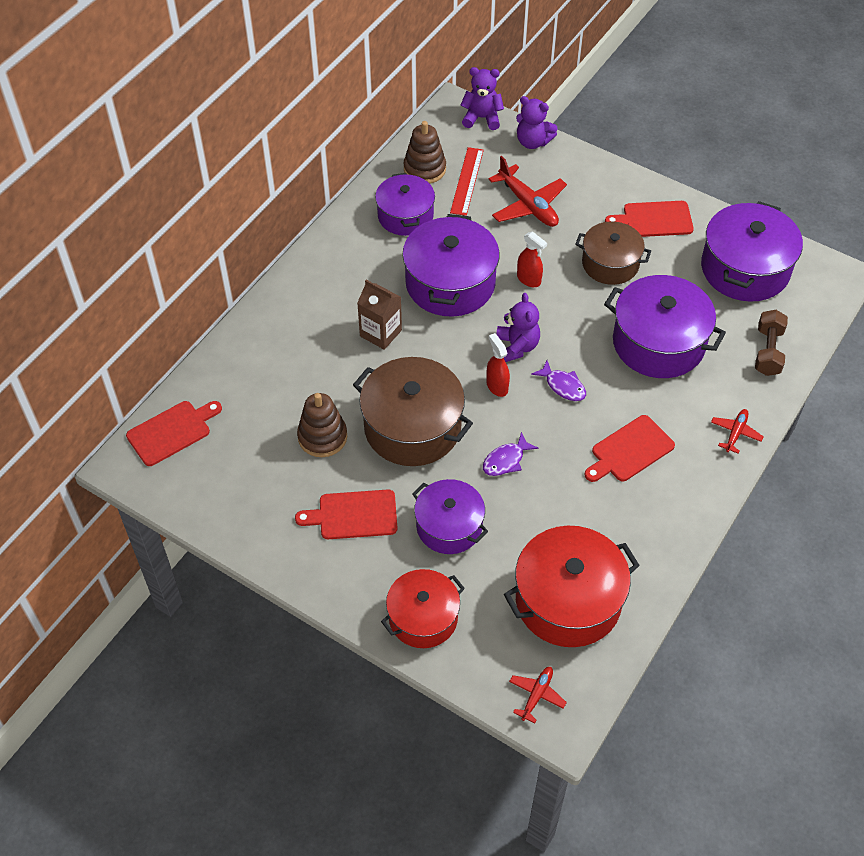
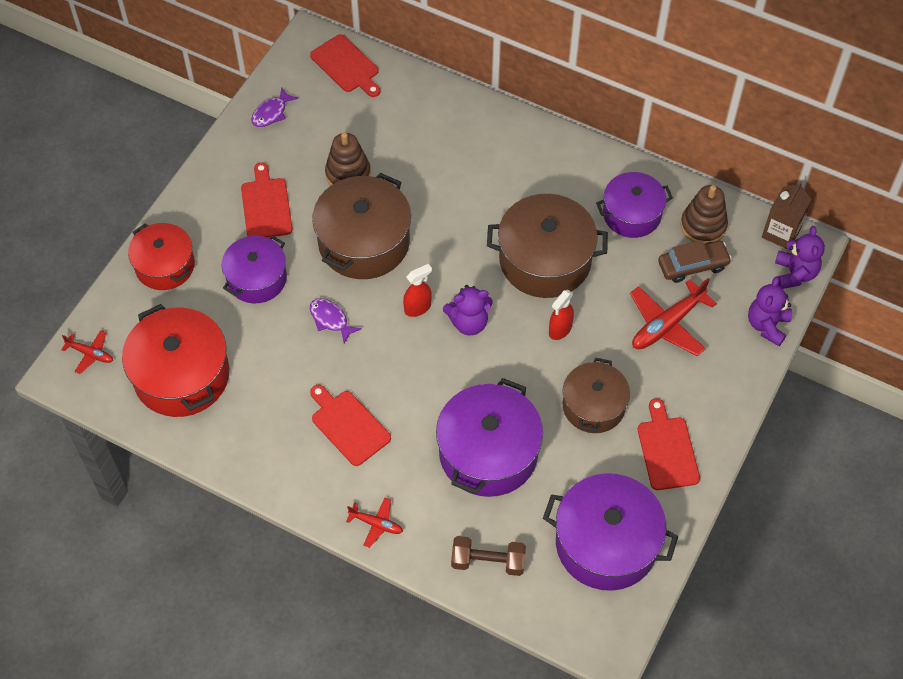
camera: 85 degrees right, 5 degrees up
brown carton [357,280,402,350] -> brown carton moved to [762,181,812,249]
purple pot [402,214,500,317] -> brown pot [487,194,608,298]
red ruler [450,147,484,216] -> brown car [658,240,732,283]
purple fish [531,360,586,401] -> purple fish moved to [251,87,298,127]

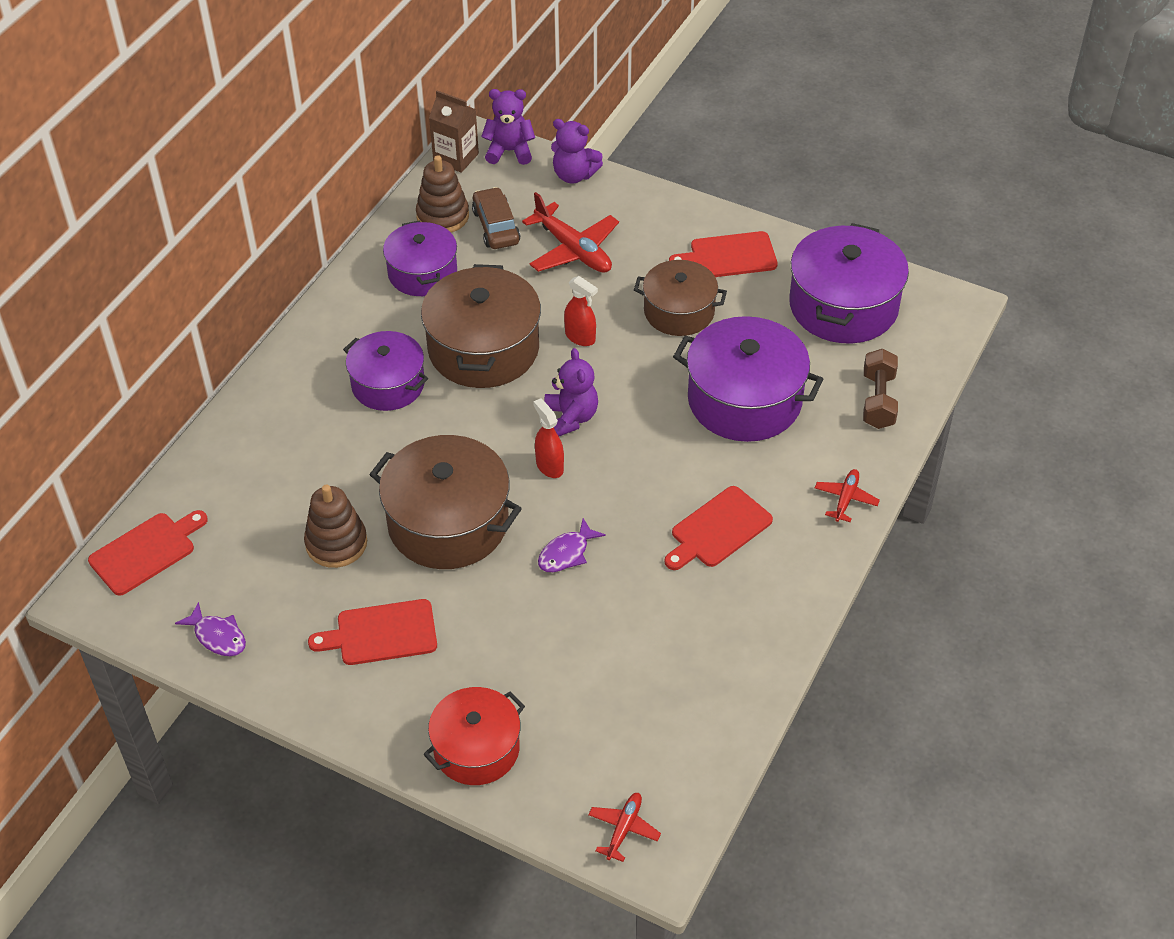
camera: 90 degrees left, 10 degrees down
red pot [122,304,229,417] -> none
purple pot [222,235,287,303] -> purple pot moved to [343,331,428,411]

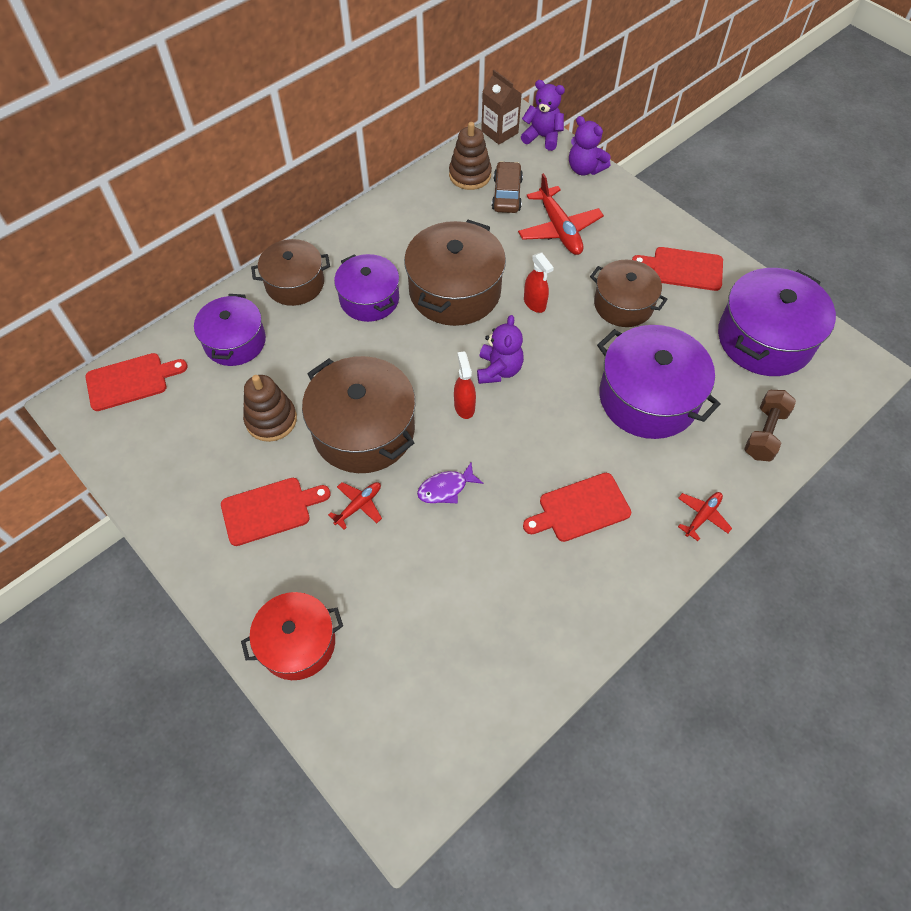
camera: 20 degrees right, 10 degrees up
purple fish [175,602,246,656] -> none
red cutting board [308,599,437,665] -> red cutting board turned 150 degrees clockwise [221,478,331,546]
purple pot [383,220,457,296] -> purple pot moved to [194,294,266,366]
red plane [588,793,661,862] -> red plane moved to [328,482,382,530]
none -> brown pot [251,239,330,306]

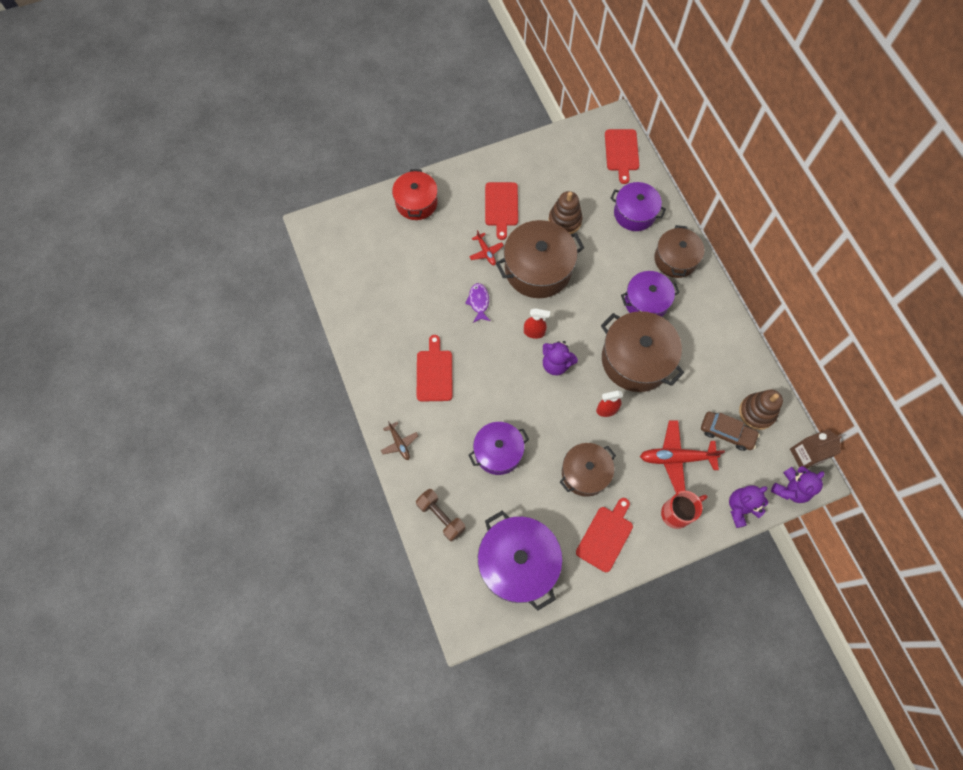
camera: 110 degrees right, 10 degrees up
purple pot [597,325,720,439] -> purple pot [468,422,529,475], size x0.65
red plane [678,492,732,541] -> brown plane [381,421,418,460]
none -> red mug [661,491,708,529]

